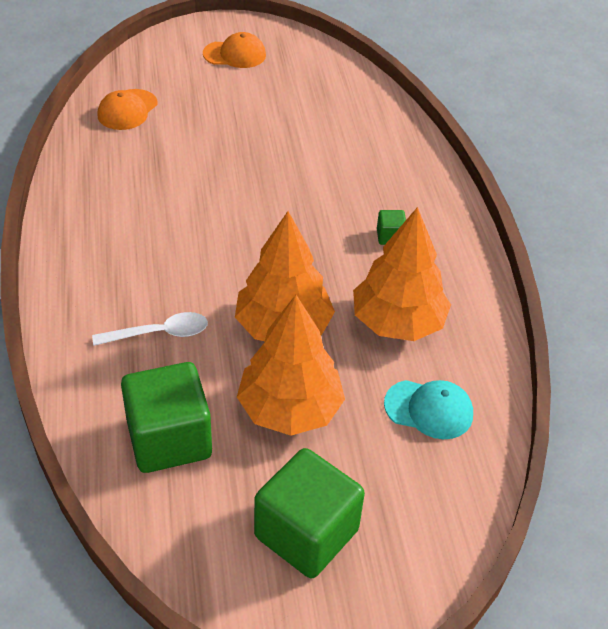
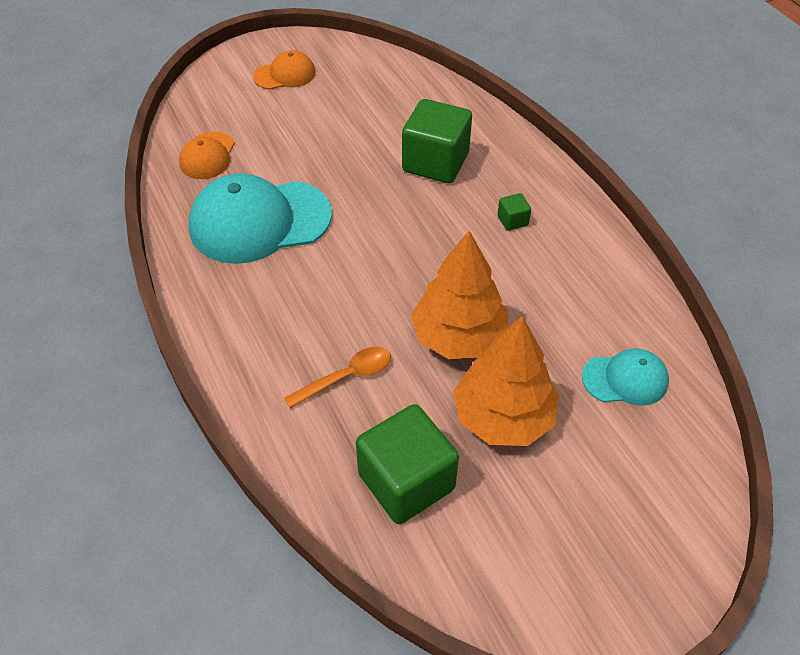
camera: 15 degrees left, 5 degrees up
white spoon [92,312,208,346] -> orange spoon [284,347,391,408]
green cube [254,448,365,578] -> green cube moved to [402,99,472,183]
orange tree [353,207,451,341] -> none
none -> turquoise cap [189,173,332,264]

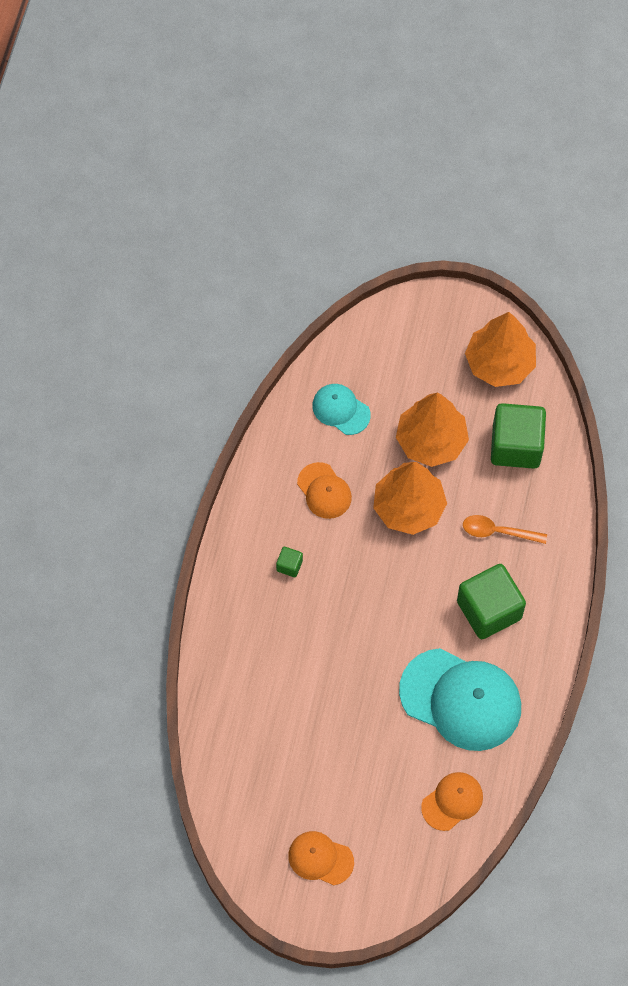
camera: 140 degrees left, 15 degrees up
green cube [402,99,472,183] -> green cube moved to [457,564,526,639]
none -> orange cap [297,462,352,519]
none -> orange tree [465,312,536,387]

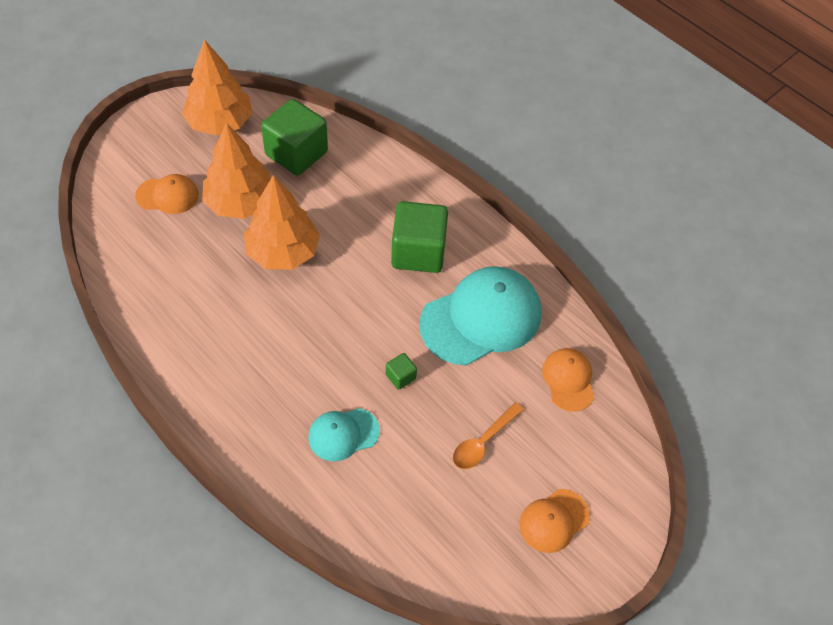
camera: 60 degrees left, 10 degrees down
green cube [276,547,303,577] -> green cube moved to [386,353,417,390]
orange cap [297,462,352,519] -> orange cap moved to [135,174,199,214]
turquoise cap [312,384,371,435] -> turquoise cap moved to [308,408,380,461]
orange spoon [463,515,547,544] -> orange spoon moved to [453,402,524,469]

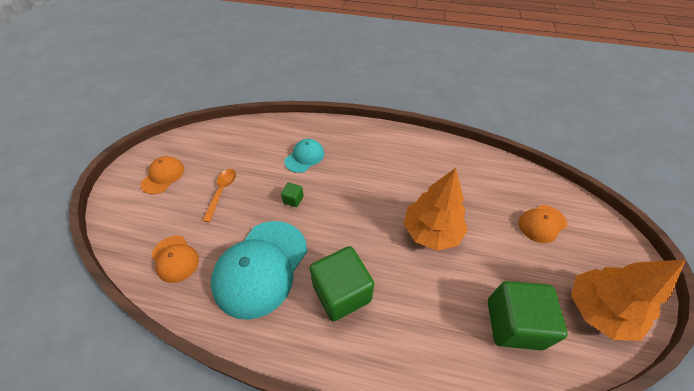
camera: 150 degrees right, 5 degrees down
orange tree [202,123,271,219] -> none

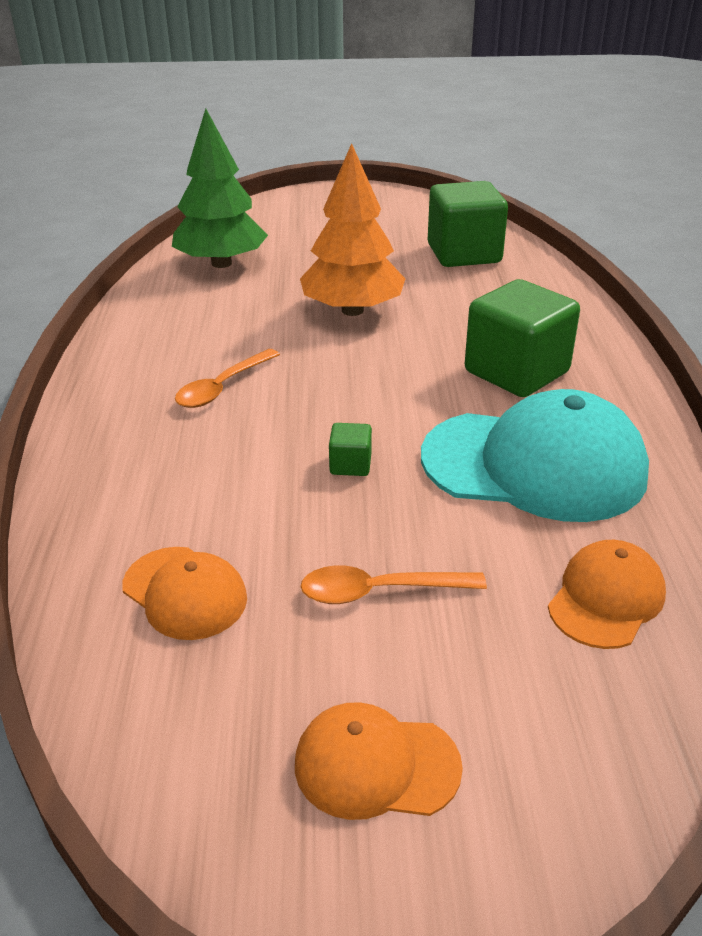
camera: 105 degrees left, 15 degrees down
turquoise cap [284,139,324,173] -> none
orange cap [518,205,567,243] -> orange cap moved to [122,547,247,640]
orange tree [571,260,686,341] -> none
none -> green tree [172,109,268,268]
none -> orange spoon [175,349,280,408]

